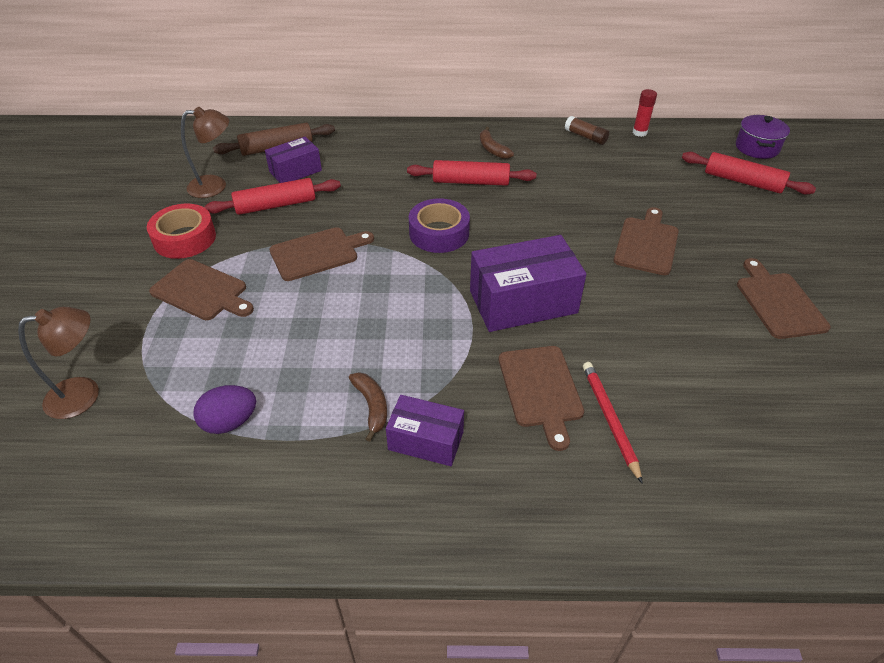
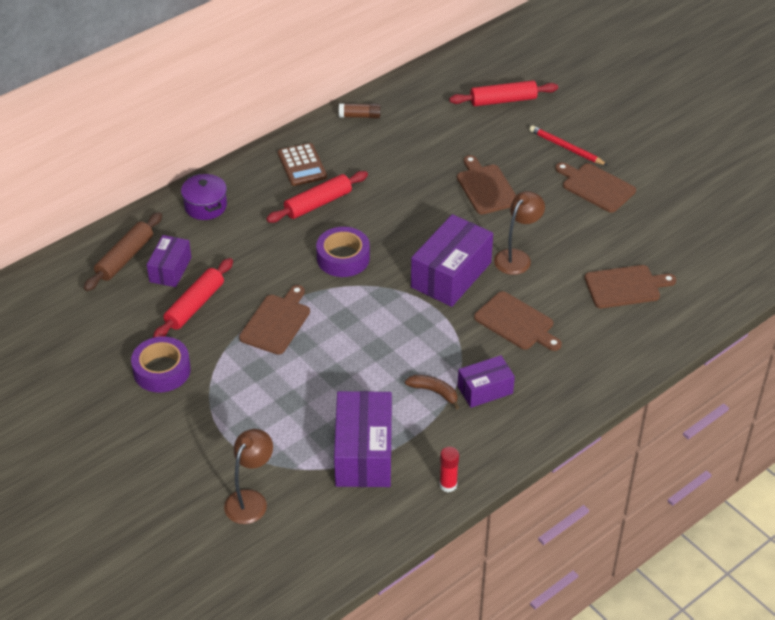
camera: 40 degrees left, 0 degrees up
red tape [147,204,216,259] -> purple tape [131,336,191,393]
brown cutting board [149,259,254,320] -> brown cutting board moved to [585,265,676,308]
brown lamp [181,107,229,198] -> brown lamp moved to [494,191,545,275]
purple egg [193,385,256,434] -> purple box [334,391,392,487]
brown banana [480,127,514,159] -> brown calculator [278,143,327,186]
red pencil [583,362,643,484] -> red pencil moved to [529,125,607,165]
red glue stick [633,89,657,137] -> red glue stick moved to [439,447,459,492]
purple pot [736,115,790,159] -> purple pot moved to [181,173,227,220]

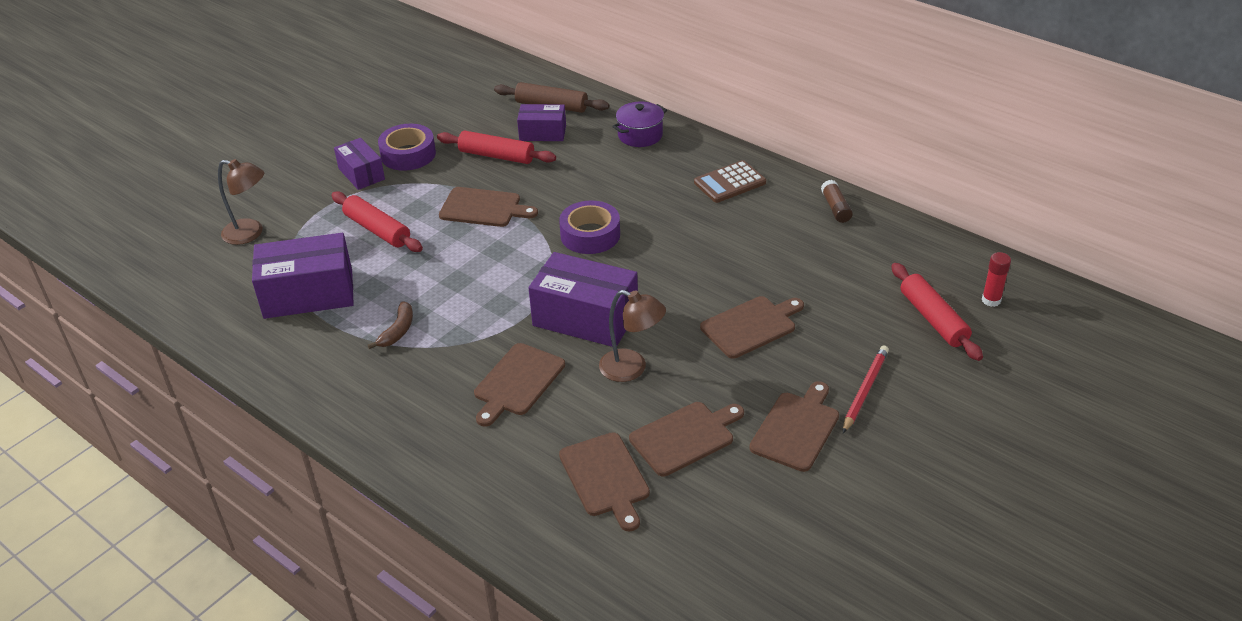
camera: 80 degrees right, 5 degrees down
red rolling pin [266,171,368,223] -> red rolling pin moved to [331,191,423,252]
red glue stick [439,447,459,492] -> red glue stick moved to [982,252,1011,307]
purple box [458,355,515,408] -> purple box moved to [334,138,385,190]
none -> brown cutting board [629,402,744,476]

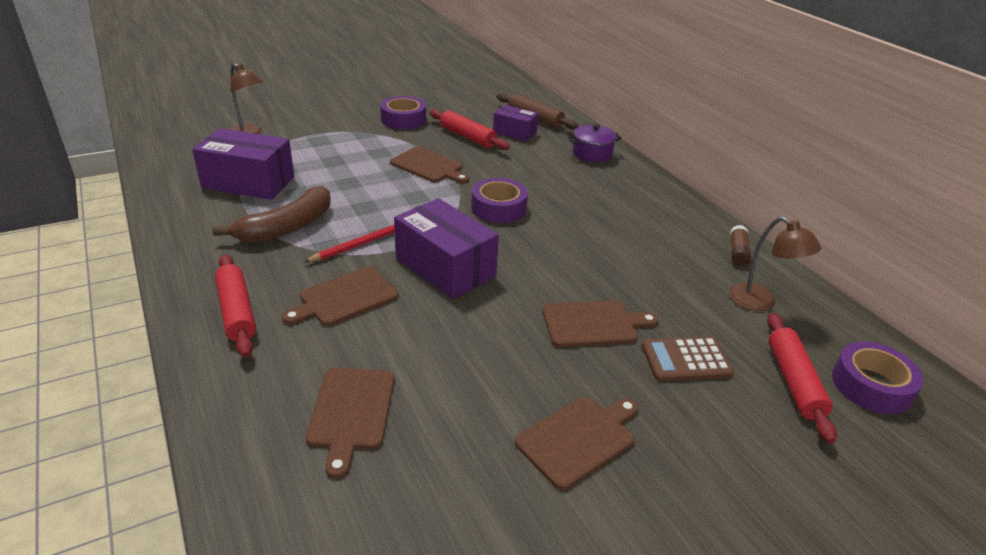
camera: 20 degrees right, 5 degrees down
red rolling pin [331,191,423,252] -> red rolling pin moved to [215,254,256,358]
purple box [334,138,385,190] -> none
brown banana [368,301,413,349] -> brown banana [212,186,331,243], size x1.95
brown lamp [599,290,666,382] -> brown lamp moved to [729,217,821,311]
brown cutting board [629,402,744,476] -> none
brown calculator [694,160,766,203] -> brown calculator moved to [641,337,734,381]
red pencil [843,345,889,433] -> red pencil moved to [304,224,395,262]
red glue stick [982,252,1011,307] -> purple tape [832,341,924,414]

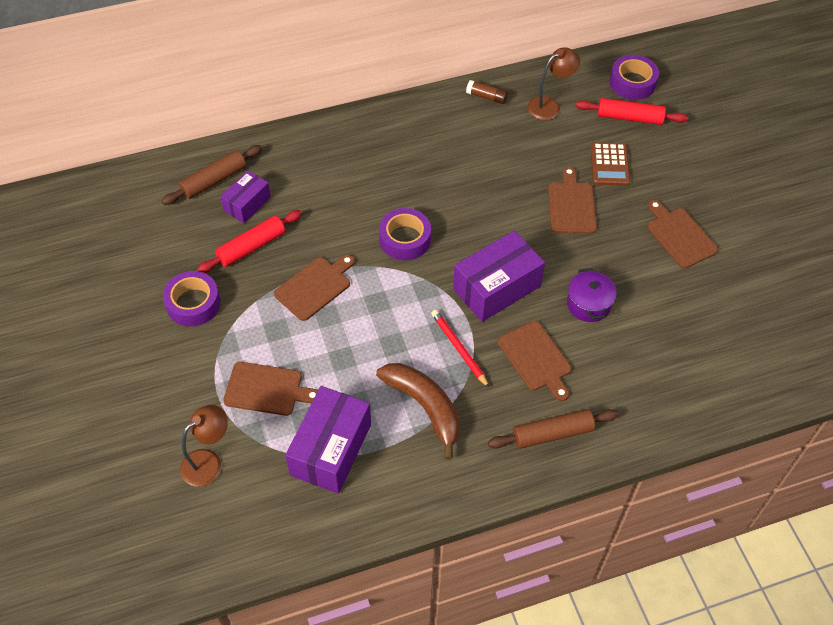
camera: 80 degrees left, 20 degrees up
red rolling pin [215,254,256,358] -> brown rolling pin [488,409,619,449]
brown cutting board [306,368,394,478] -> brown cutting board moved to [223,362,318,416]
purple pot [568,124,622,162] -> purple pot moved to [567,268,616,322]

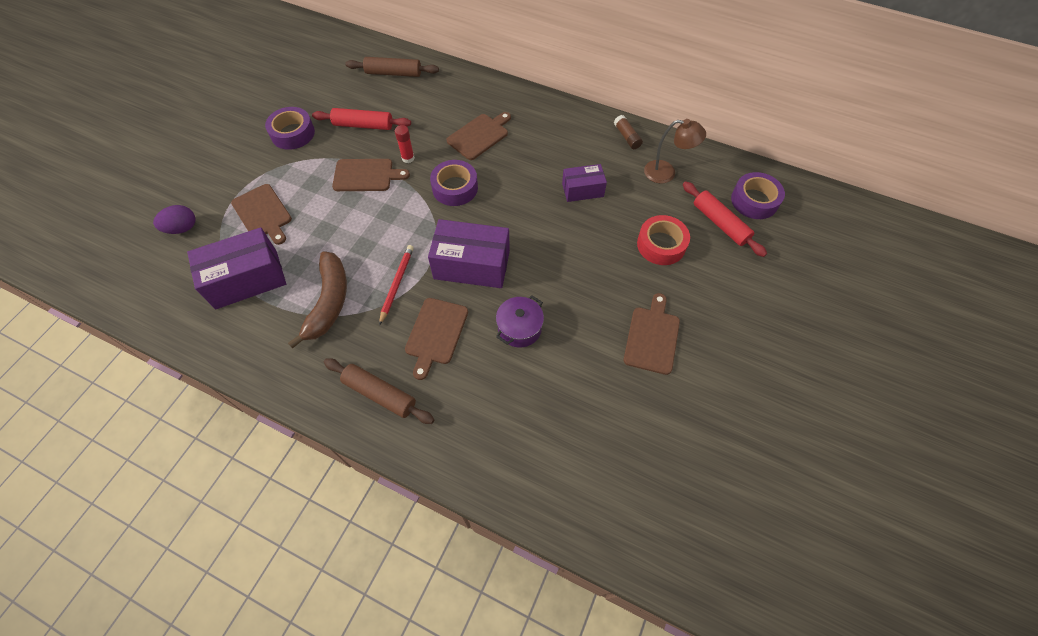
camera: 45 degrees right, 5 degrees up
brown lamp [180,405,228,487] -> purple egg [153,205,195,234]
purple box [220,171,271,223] -> purple box moved to [562,164,607,202]
brown cutting board [548,167,597,234] -> brown cutting board moved to [446,112,511,160]
brown calculator [590,142,630,186] -> red tape [637,215,690,265]
none -> red glue stick [395,125,415,163]

